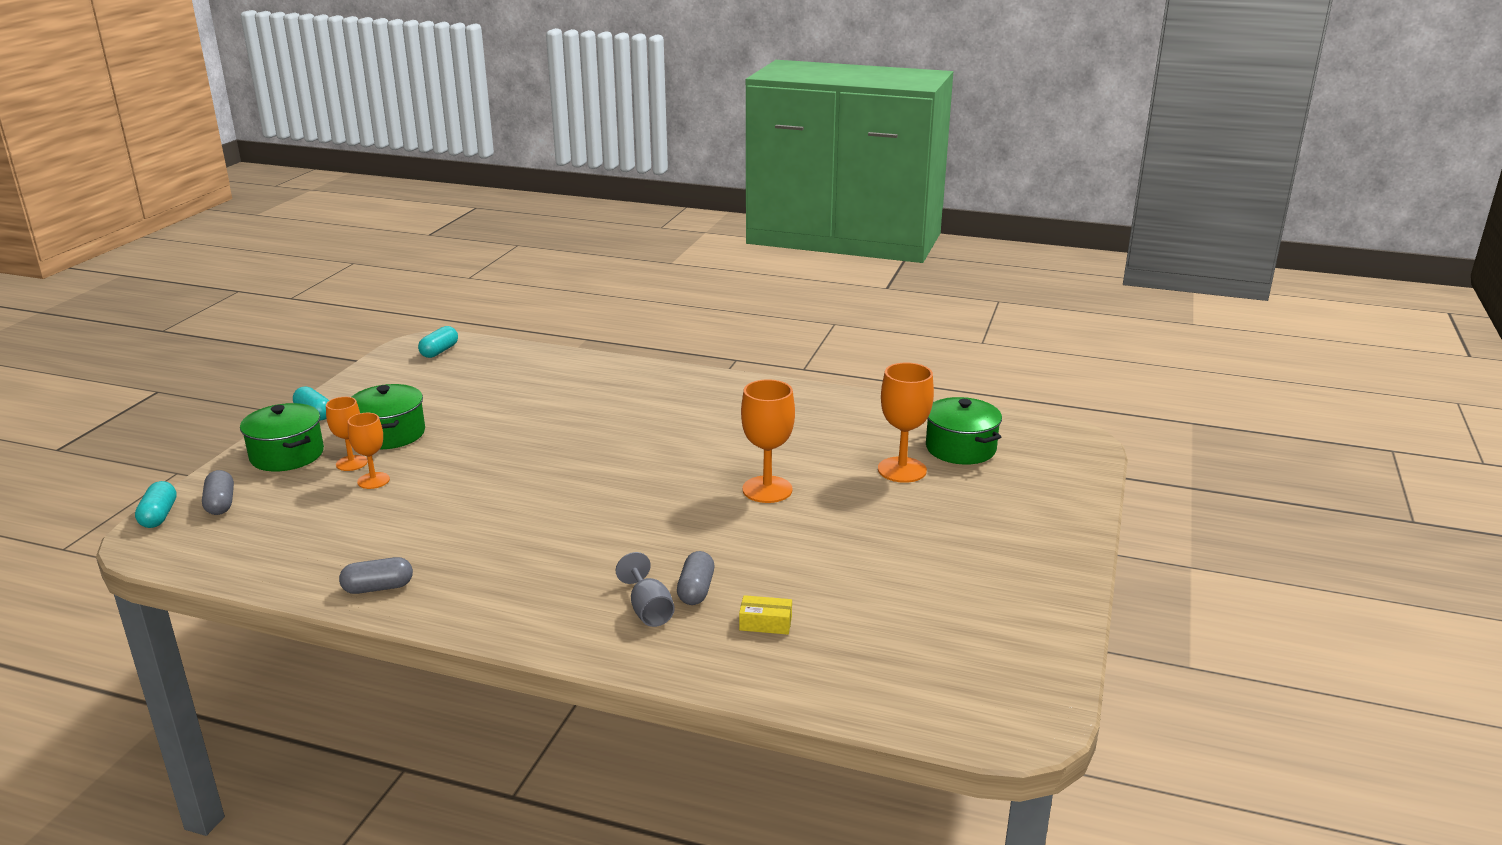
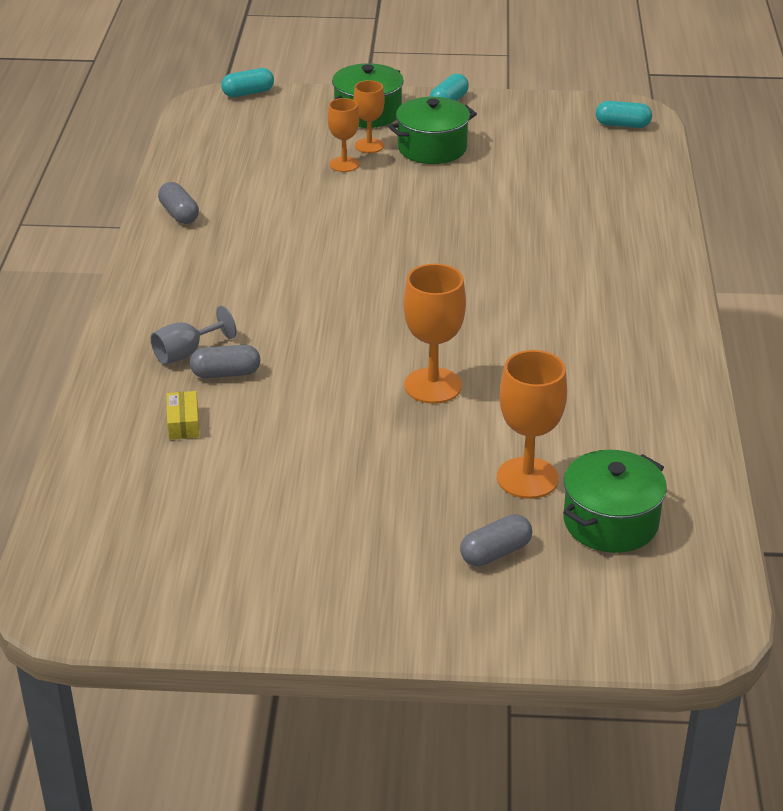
camera: 75 degrees right, 10 degrees up
grey capsule [202,470,234,515] -> grey capsule moved to [460,514,532,567]

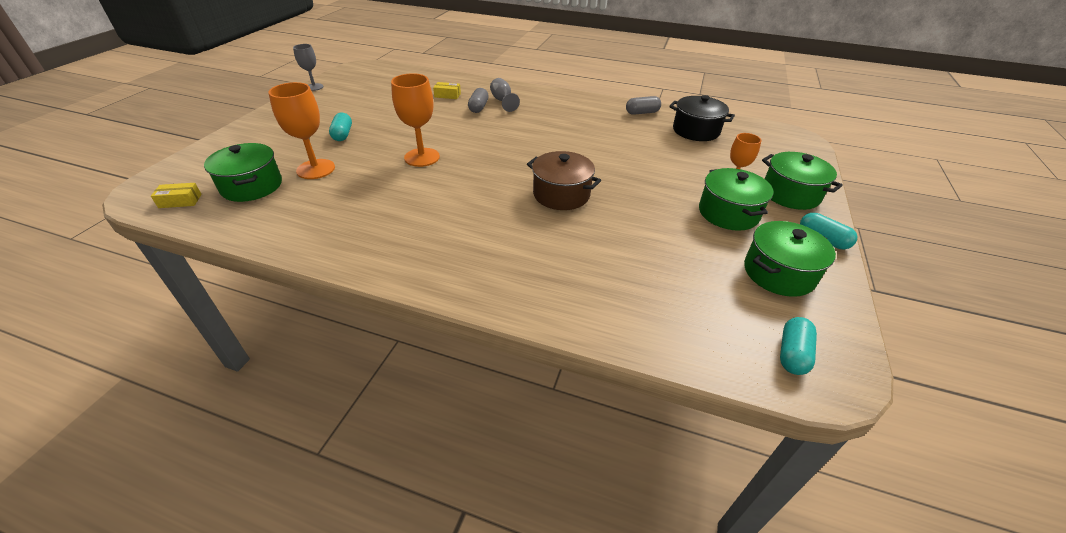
camera: 105 degrees right, 5 degrees up
turquoise capsule [221,68,274,97] -> turquoise capsule moved to [329,112,352,141]
orange goblet [328,98,359,172] -> none
grey capsule [460,514,532,567] -> none
none -> yellow box [151,183,202,208]
none -> grey goblet [293,44,324,91]
none -> brown pot [527,151,601,210]
none -> black pot [669,95,735,141]
none -> green pot [744,221,836,297]

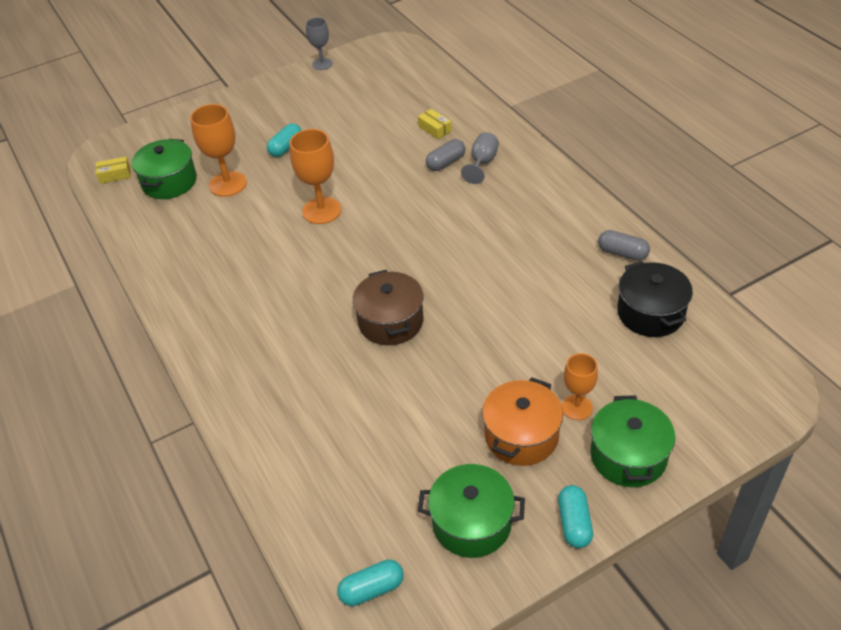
camera: 45 degrees right, 5 degrees up
yellow box [151,183,202,208] -> yellow box turned 45 degrees counterclockwise [96,157,131,184]
green pot [699,168,774,231] -> orange pot [482,377,563,466]

